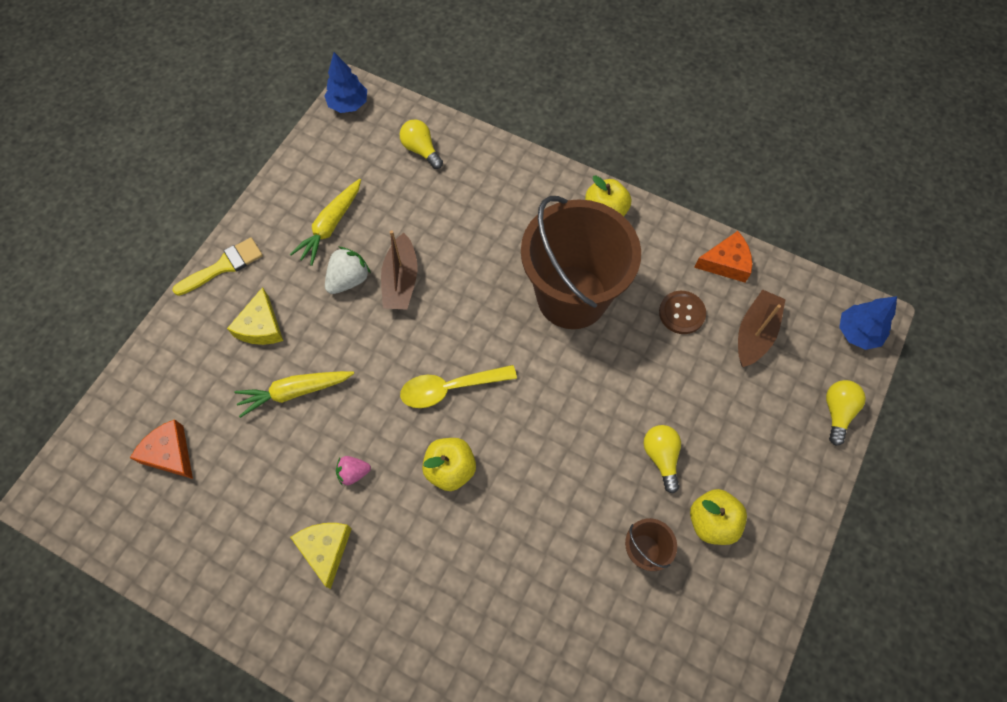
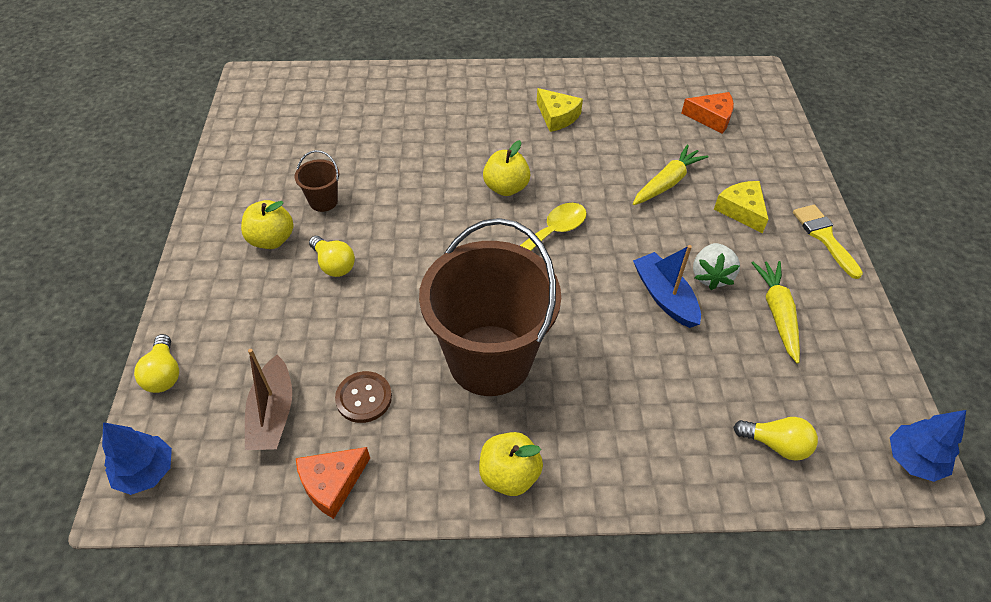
camera: 150 degrees right, 15 degrees down
yellow brush [172,238,263,296] -> yellow brush turned 135 degrees clockwise [793,205,863,279]
pink strawberry [336,456,371,485] -> none
brown boat [381,230,418,310] -> blue boat [633,245,701,328]

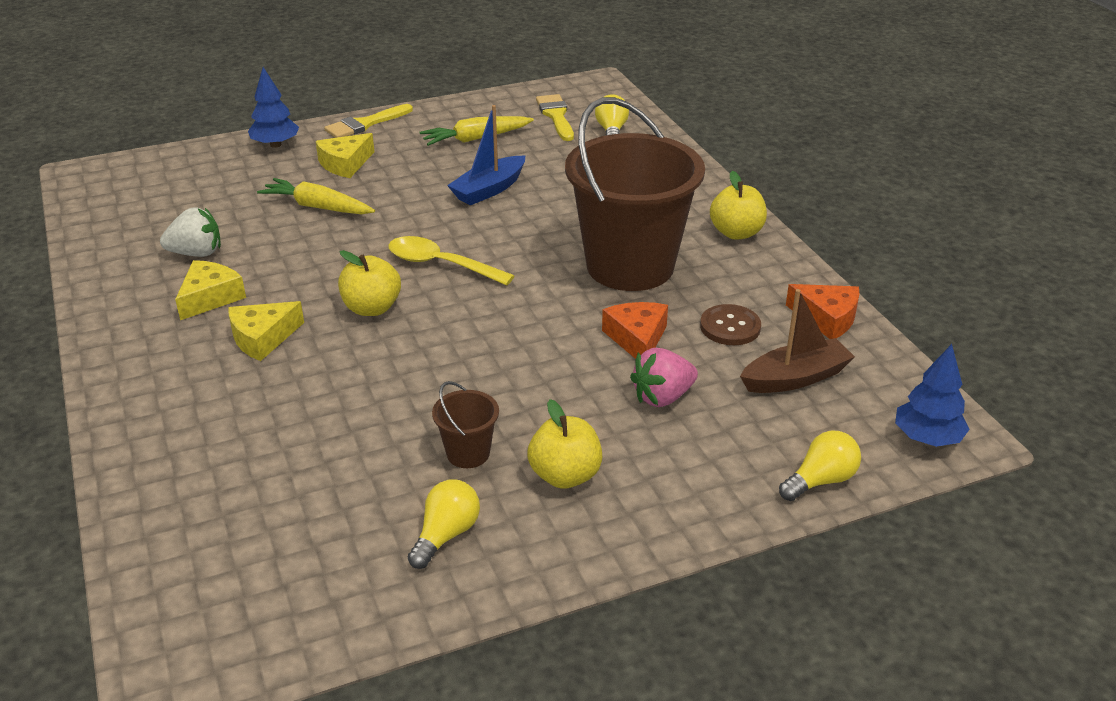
camera: 110 degrees left, 15 degrees down
yellow light bulb [309,236,355,277] -> yellow light bulb moved to [408,480,480,569]
orange cheese [682,92,734,134] -> orange cheese moved to [602,302,668,359]
white strawberry [693,243,740,290] -> white strawberry moved to [160,207,221,257]
blue tree [890,410,966,482] -> blue tree moved to [248,67,299,148]
none -> yellow cheese [228,301,304,361]
none -> yellow brush [536,94,574,141]
none -> pink strawberry [630,348,698,407]

